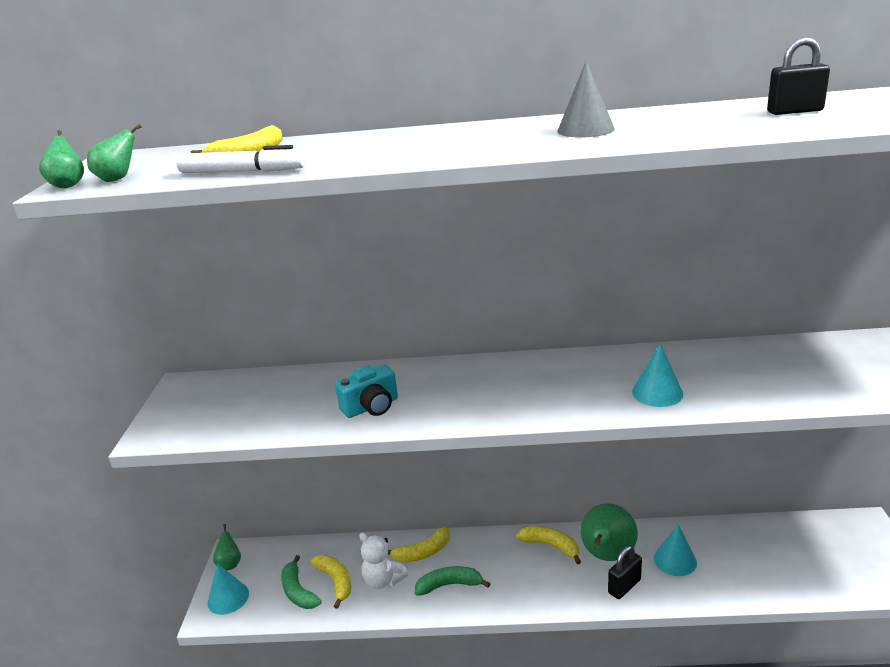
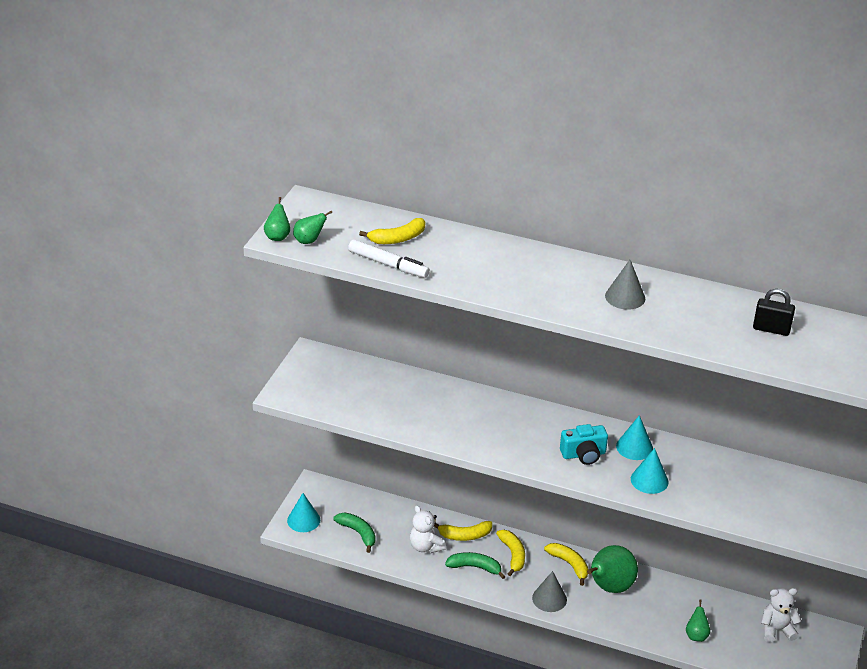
camera: 15 degrees right, 10 degrees up
green pear [213,524,241,571] -> green pear moved to [686,599,710,642]
green banana [281,555,322,609] -> green banana turned 150 degrees clockwise [333,513,375,553]
yellow banana [310,555,351,609] -> yellow banana moved to [496,530,525,576]
turquoise camera [335,364,398,418] -> turquoise camera moved to [560,424,608,465]
black padlock [608,546,642,599] -> none
turquoise cone [654,524,697,576] -> turquoise cone moved to [616,415,653,460]
none -> grey cone [532,571,567,612]
none -> white teddy bear [761,588,801,642]

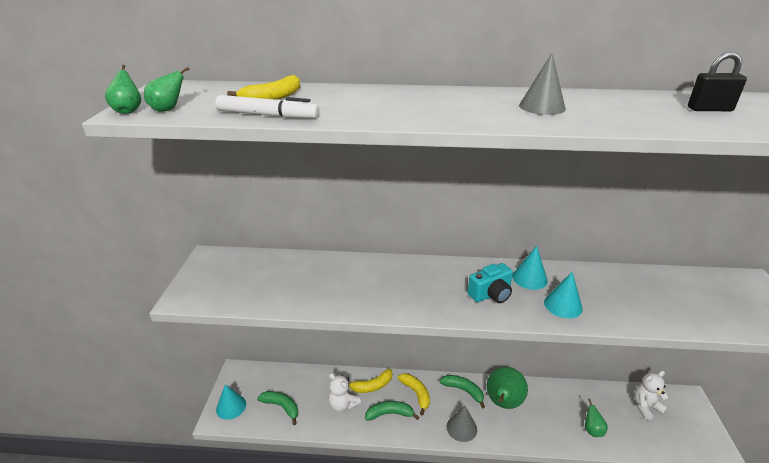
camera: 15 degrees left, 5 degrees down
yellow banana [544,543,588,586] -> green banana [440,375,485,408]

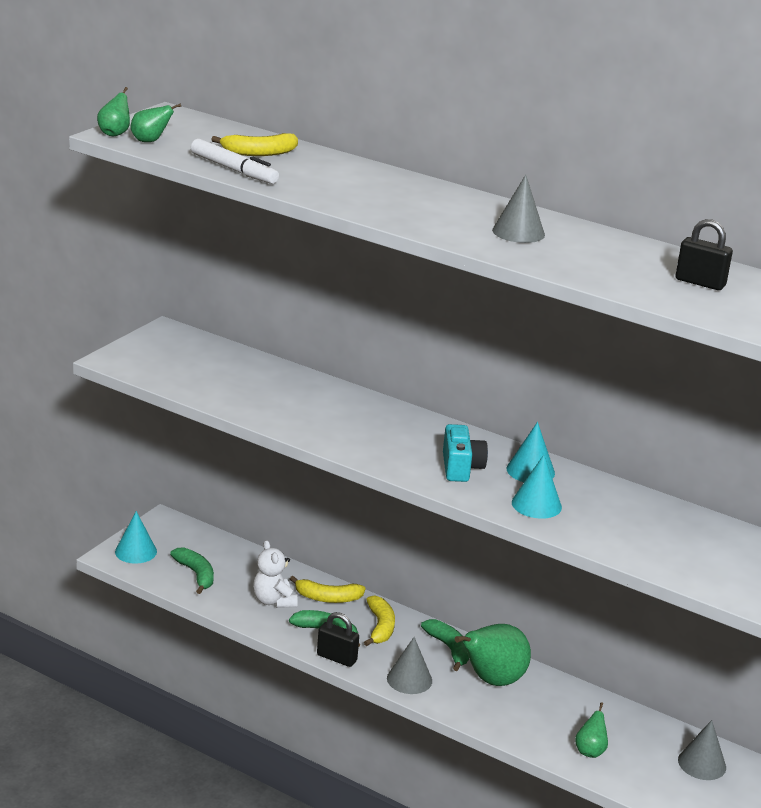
camera: 25 degrees right, 5 degrees down
turquoise camera [468,263,513,303] -> turquoise camera turned 90 degrees counterclockwise [443,424,488,482]
white teddy bear [634,371,668,420] -> grey cone [678,720,726,780]
none -> black padlock [317,612,359,667]

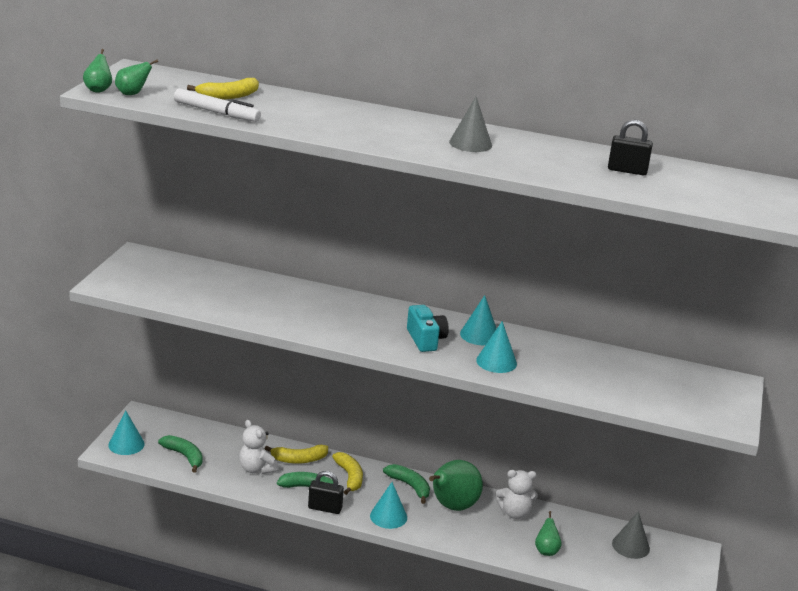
camera: 15 degrees left, 0 degrees up
grey cone [387,637,432,694] -> turquoise cone [370,482,407,529]
none -> white teddy bear [496,470,538,519]

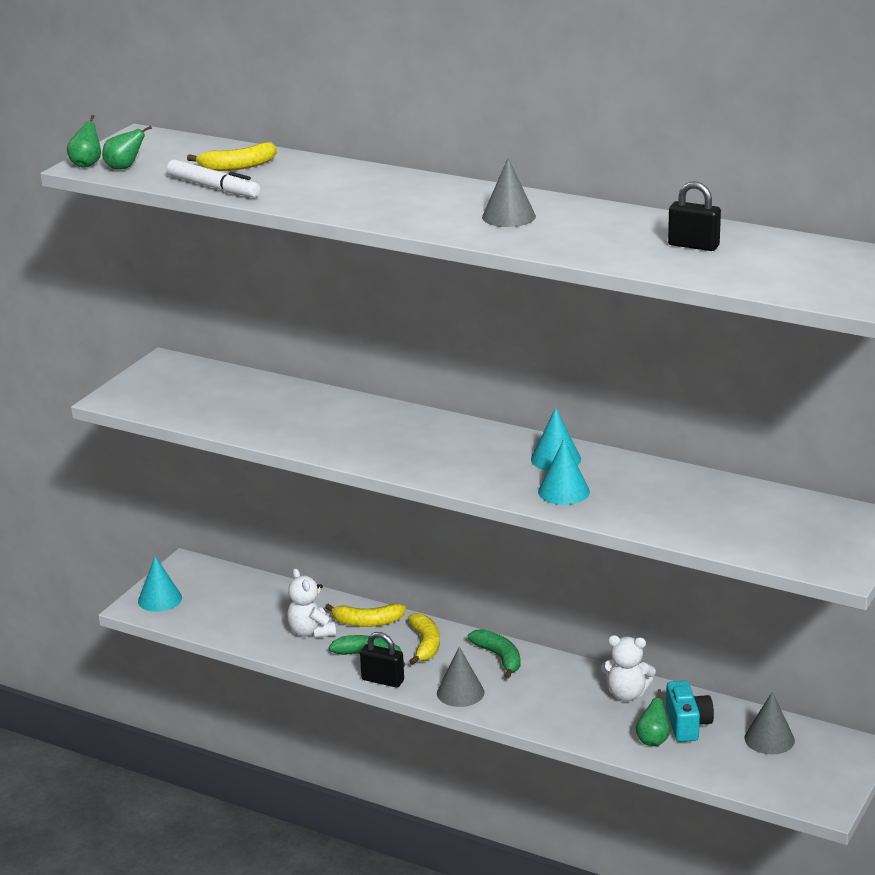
camera: 15 degrees right, 0 degrees up
green banana [158,435,203,473] -> none
turquoise cone [370,482,407,529] -> grey cone [437,647,484,707]
turquoise camera [407,305,449,352] -> turquoise camera moved to [666,680,714,742]
green pear [429,460,483,511] -> none

